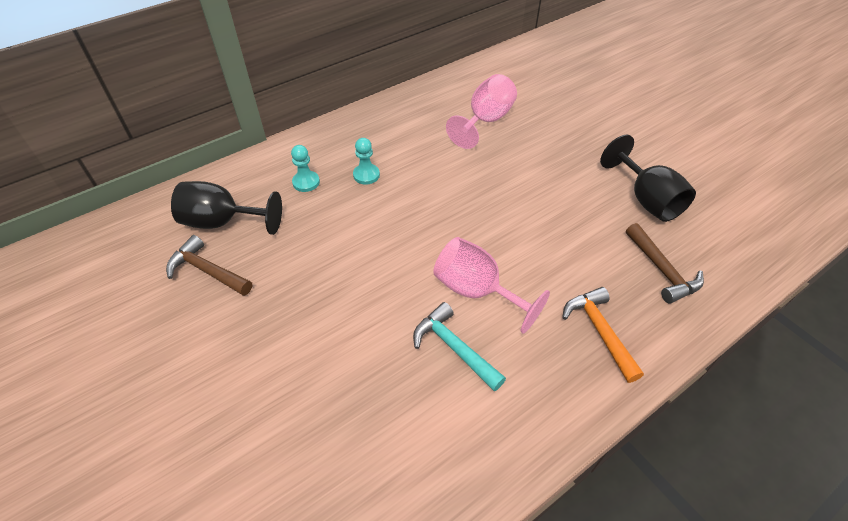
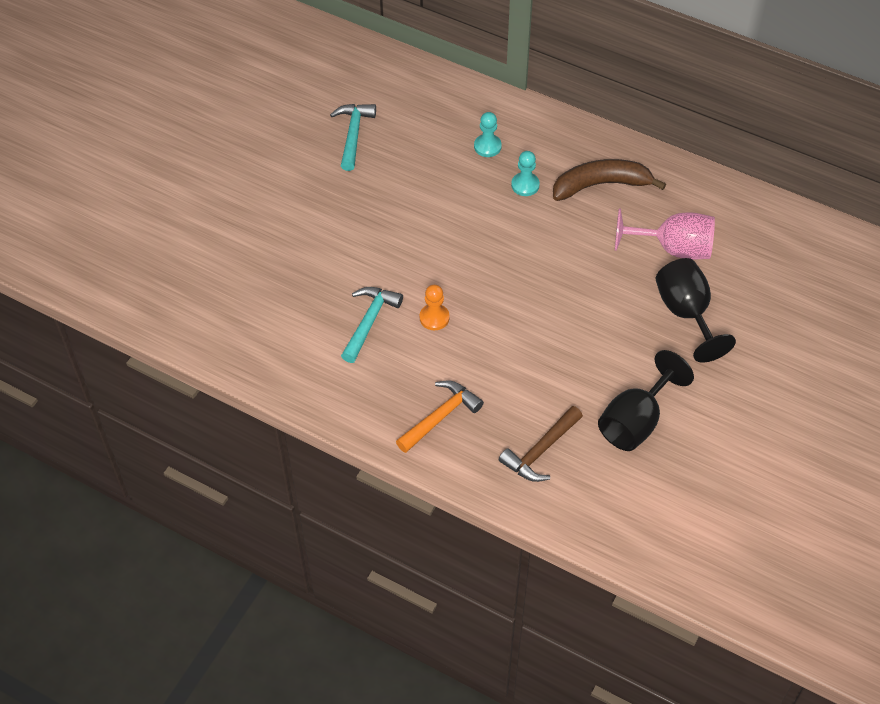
camera: 65 degrees right, 5 degrees up
brown hammer [166,235,252,296] -> turquoise hammer [330,104,376,171]
black goblet [171,181,282,235] -> black goblet moved to [655,258,736,363]
pink goblet [433,237,550,333] -> orange pawn [420,285,449,330]
none -> brown banana [553,159,666,201]

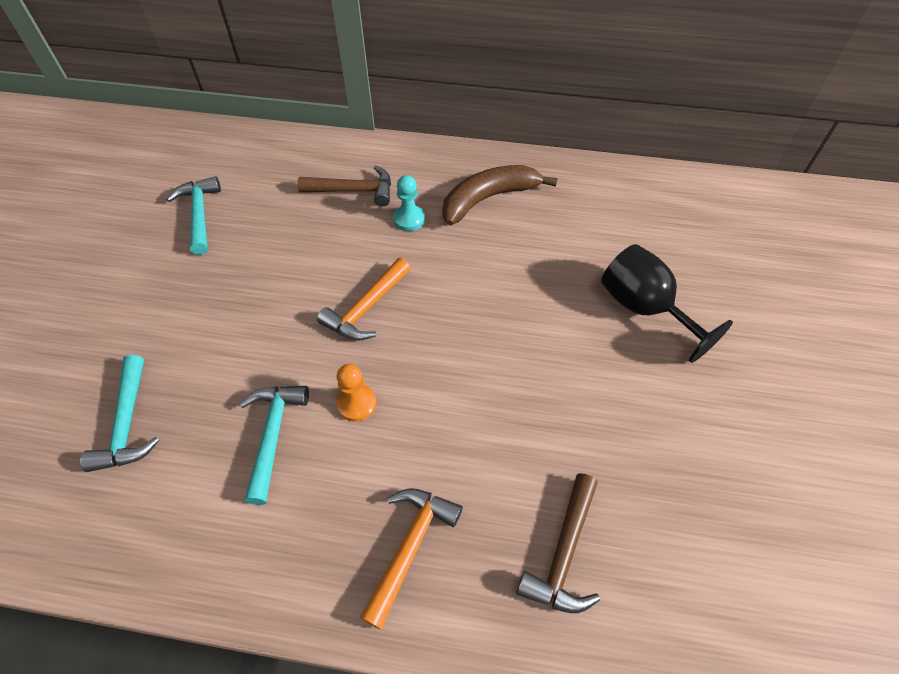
camera: 20 degrees left, 0 degrees up
turquoise pawn [474,112,502,157] -> brown hammer [298,165,391,206]
black goblet [598,350,694,451] -> none
pink goblet [615,208,715,260] -> none
none -> turquoise hammer [80,355,159,472]
none -> orange hammer [317,258,411,341]

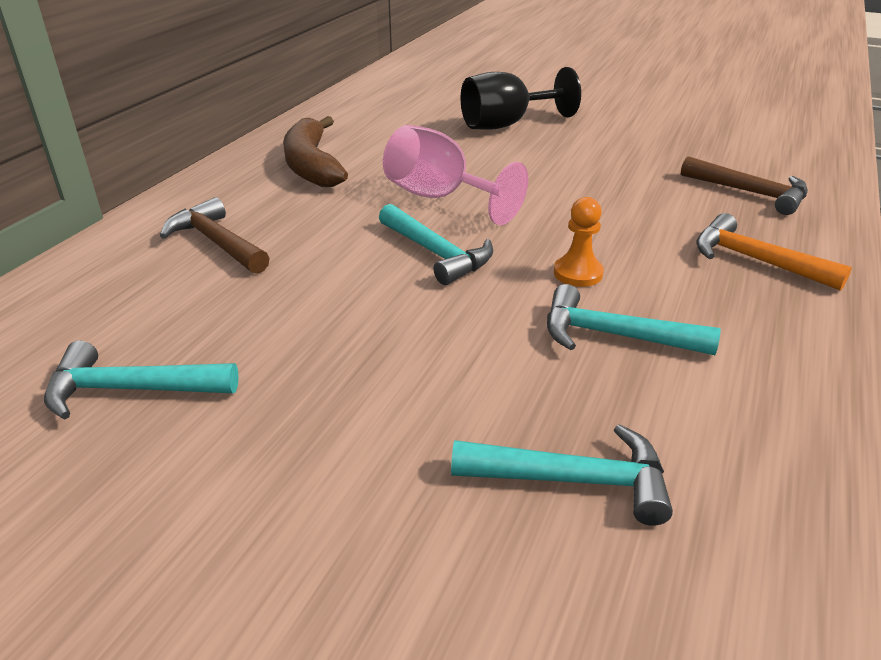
camera: 75 degrees left, 20 degrees down
brown hammer [298,165,391,206] -> brown hammer turned 60 degrees counterclockwise [160,197,270,274]
orange hammer [317,258,411,341] -> turquoise hammer [379,204,493,285]
turquoise pawn [393,175,425,231] -> none
none -> pink goblet [383,125,528,225]

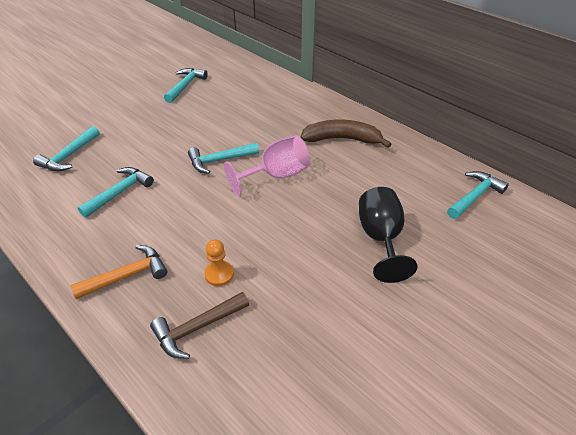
camera: 110 degrees right, 10 degrees up
brown hammer [160,197,270,274] -> none
orange pawn [554,197,604,287] -> orange pawn moved to [204,239,234,286]
none -> turquoise hammer [447,171,509,219]

